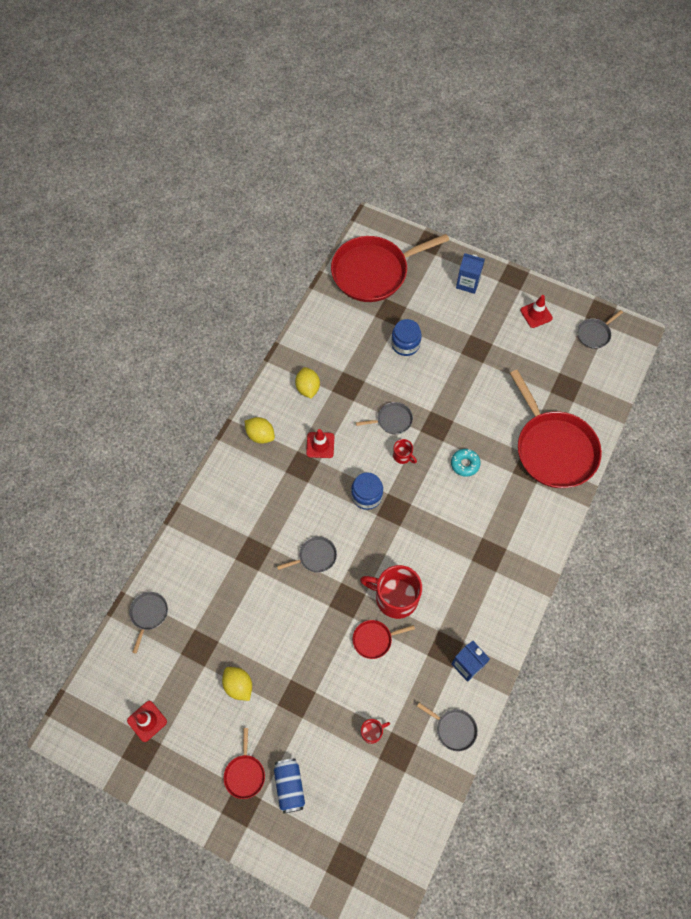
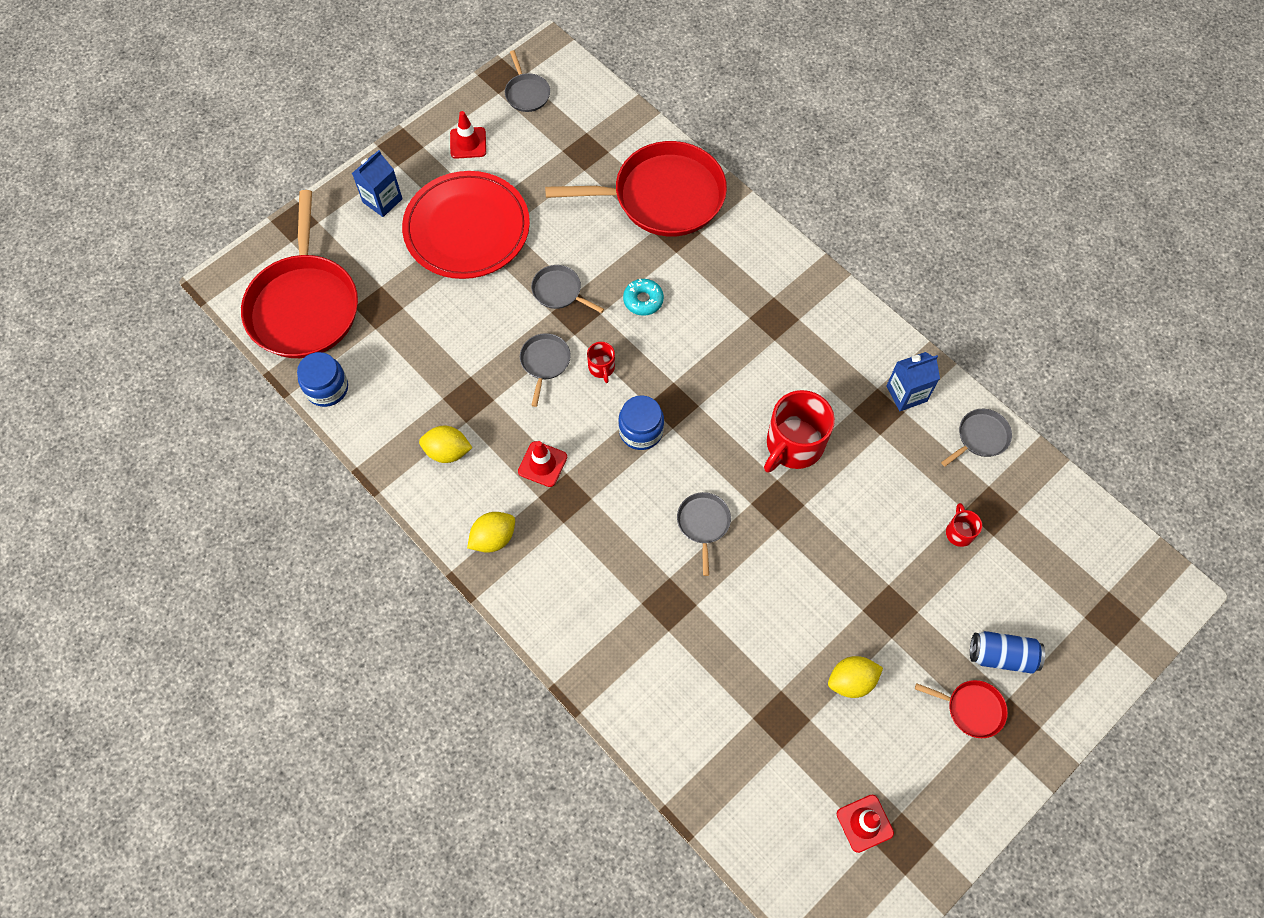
camera: 70 degrees left, 0 degrees up
grey pan [129,592,168,653] -> grey pan moved to [531,265,604,313]
red pan [353,620,415,659] -> none
blue jar [391,319,422,356] -> blue jar moved to [297,352,348,407]
red mug [393,439,417,464] -> red mug turned 105 degrees clockwise [587,342,615,383]
none -> red plate [402,171,530,279]

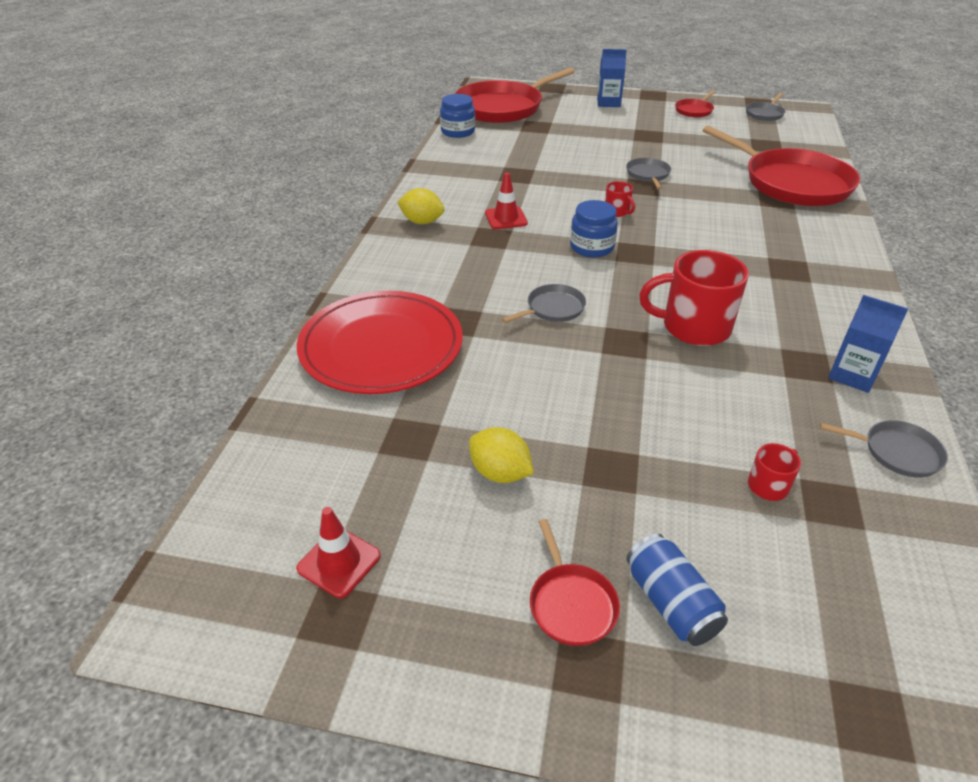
camera: 55 degrees right, 25 degrees down
red plate [402,171,530,279] -> red plate moved to [297,291,463,394]
yellow lemon [419,426,472,463] -> none
red traffic cone [450,111,486,159] -> red pan [675,90,715,118]
grey pan [520,333,571,407] -> none
red mug [587,342,615,383] -> red mug turned 75 degrees counterclockwise [605,181,635,217]
turquoise donut [623,279,664,316] -> none

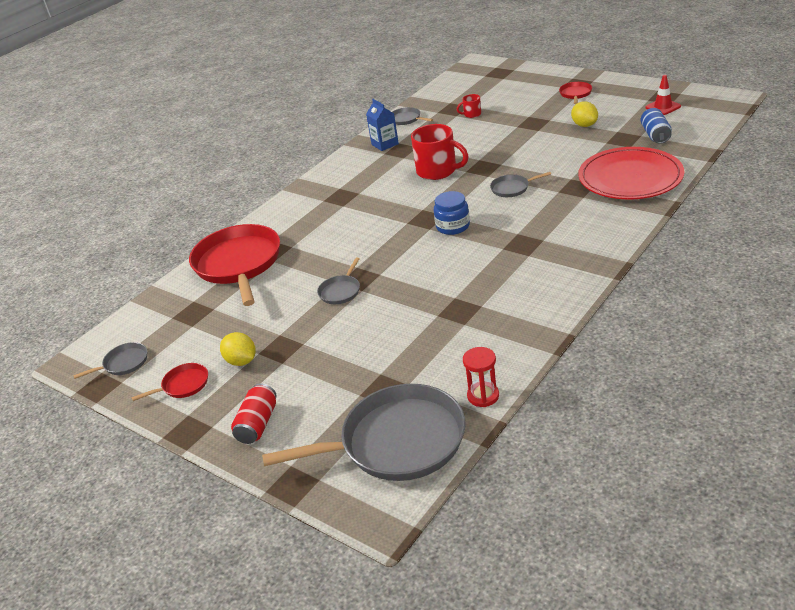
camera: 150 degrees left, 5 degrees down
yellow lemon [397,188,444,224] -> yellow lemon moved to [220,332,256,366]
blue jar [440,94,475,138] -> red hourglass [463,347,499,407]
red pan [455,67,575,123] -> grey pan [262,384,466,481]
red traffic cone [485,172,528,229] -> none
blue carton [597,49,626,107] -> red can [231,383,276,444]
red mug [605,181,635,217] -> none
blue can [626,533,728,646] -> blue can moved to [641,108,672,144]

